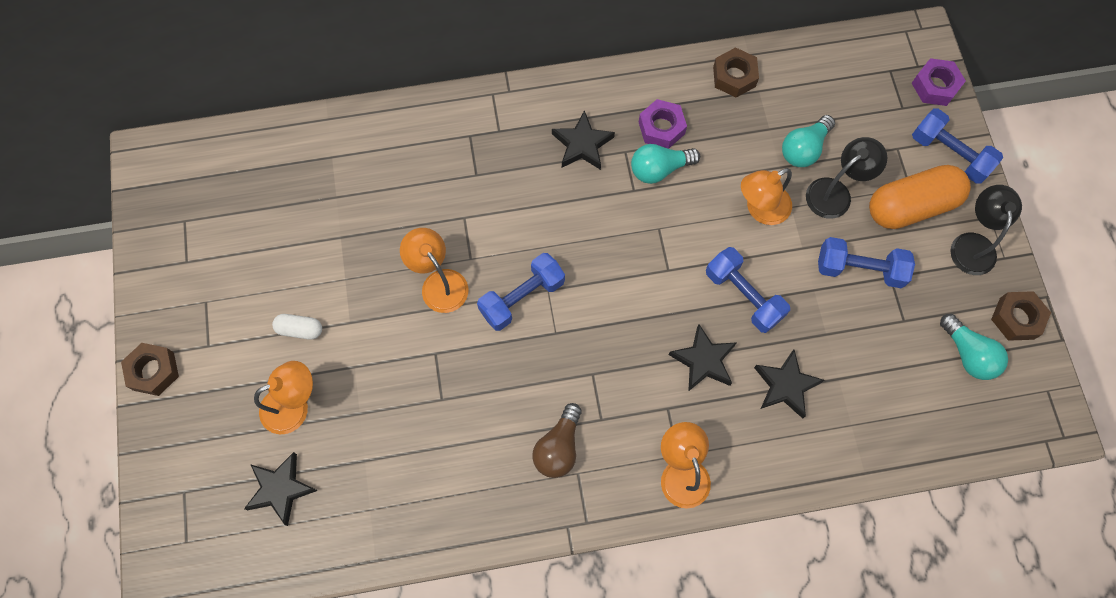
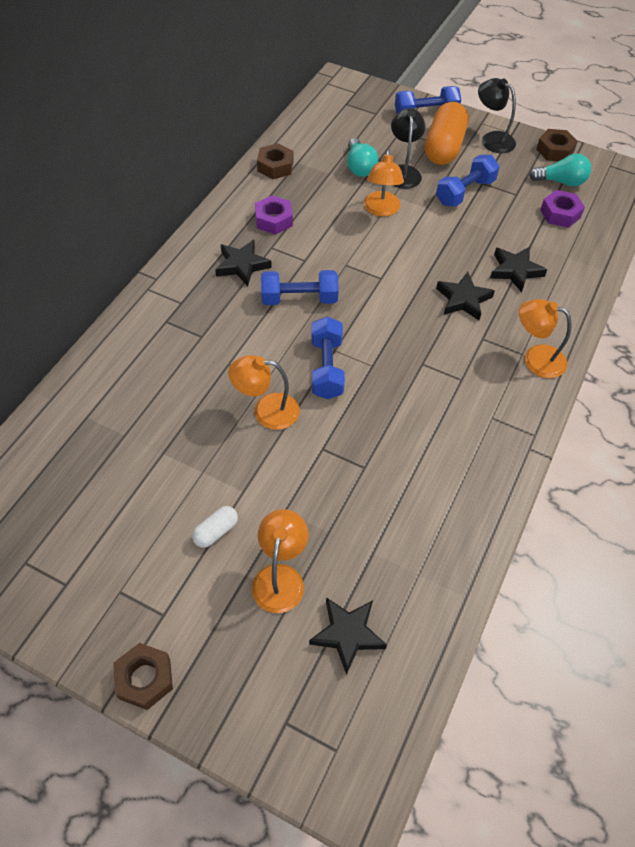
camera: 55 degrees left, 15 degrees down
brown light bulb [532,403,582,478] -> none
turquoise light bulb [631,144,700,184] -> none
blue dumbbell [706,247,790,333] -> blue dumbbell moved to [261,270,339,305]
purple nut [912,58,966,106] -> purple nut moved to [540,190,585,228]

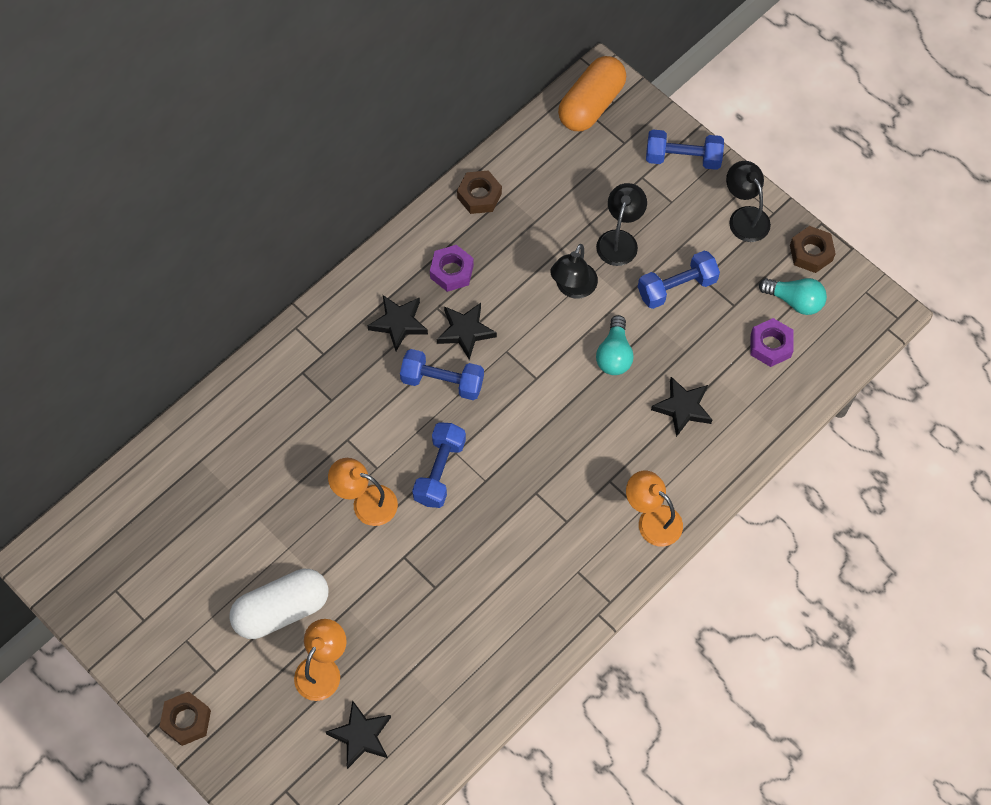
camera: 20 degrees right, 10 degrees up
white capsule [192,506,238,548] -> white capsule [229,569,329,639], size x2.16
turquoise light bulb [347,138,379,177] -> turquoise light bulb moved to [596,315,634,375]
orange lamp [364,149,404,216] -> black lamp [550,244,598,299]
orange capsule [425,102,469,165] -> orange capsule moved to [558,56,626,131]
black star [436,272,495,320] -> black star moved to [437,303,497,360]

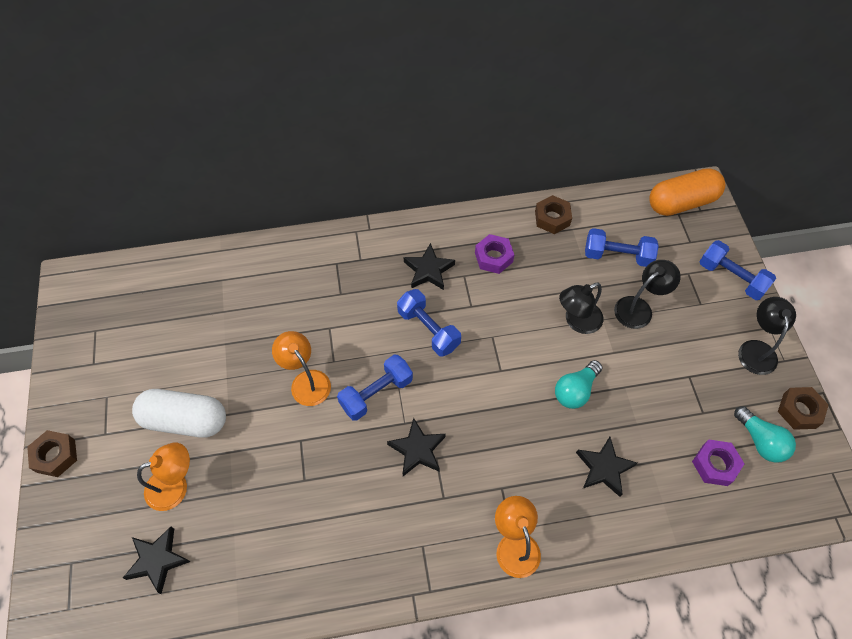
camera: 35 degrees right, 5 degrees down
black star [437,303,497,360] -> black star moved to [387,418,446,476]
blue dumbbell [638,251,720,309] -> blue dumbbell moved to [585,228,659,267]

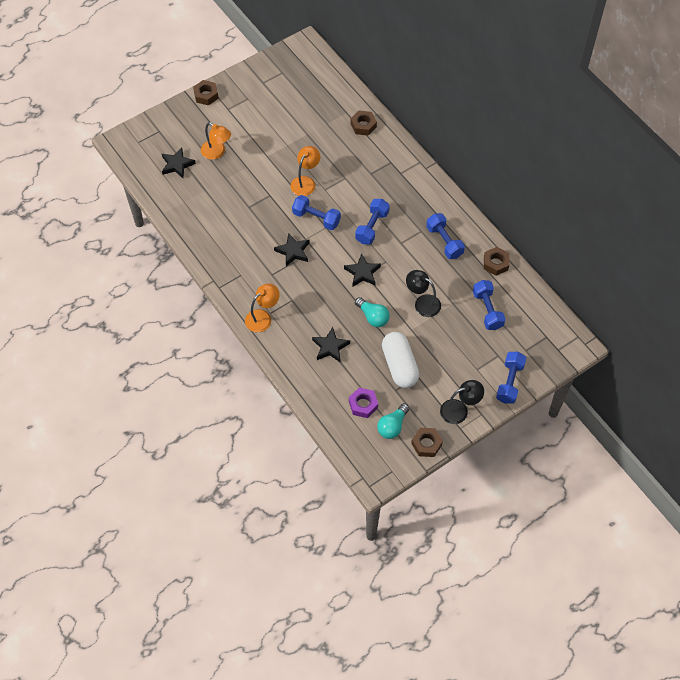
camera: 65 degrees right, 0 degrees up
white capsule [132,389,226,438] -> white capsule moved to [382,332,419,388]
black star [404,243,455,290] -> black star moved to [344,253,381,286]
purple nut [475,234,514,274] -> blue dumbbell [426,213,465,259]
turquoise light bulb [555,360,602,409] -> turquoise light bulb turned 150 degrees counterclockwise [355,297,390,327]
black lamp [614,260,681,329] -> none
orange capsule [649,168,725,216] -> none
none -> brown nut [351,110,377,136]

